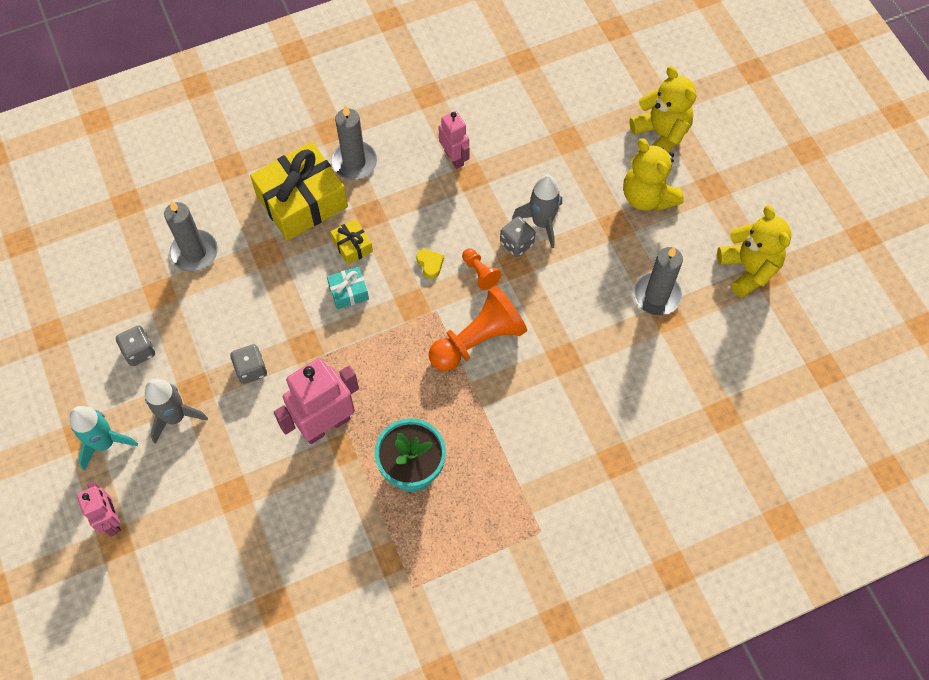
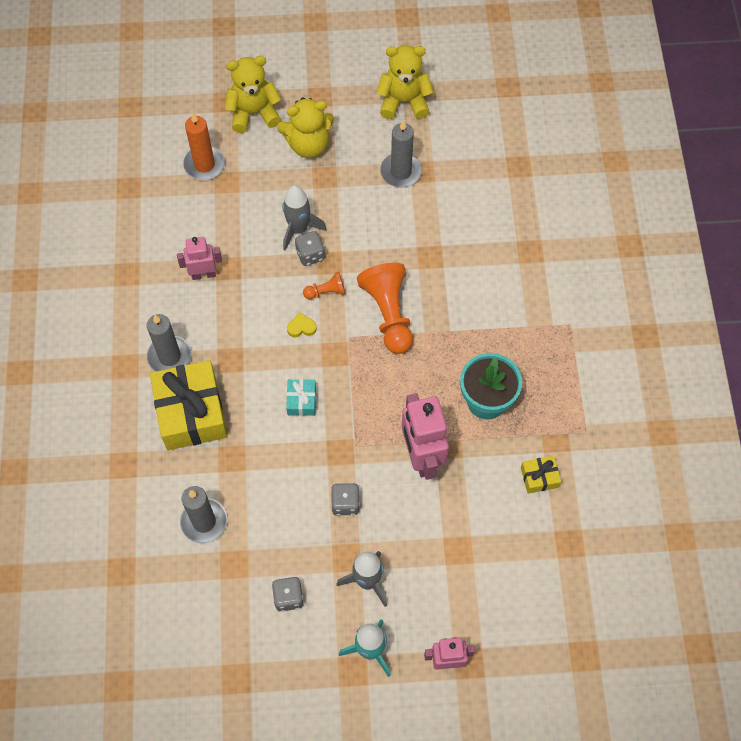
camera: 70 degrees left, 0 degrees up
yellow gift [330,219,373,265] -> yellow gift moved to [521,456,561,494]
none -> orange candle [183,113,225,180]

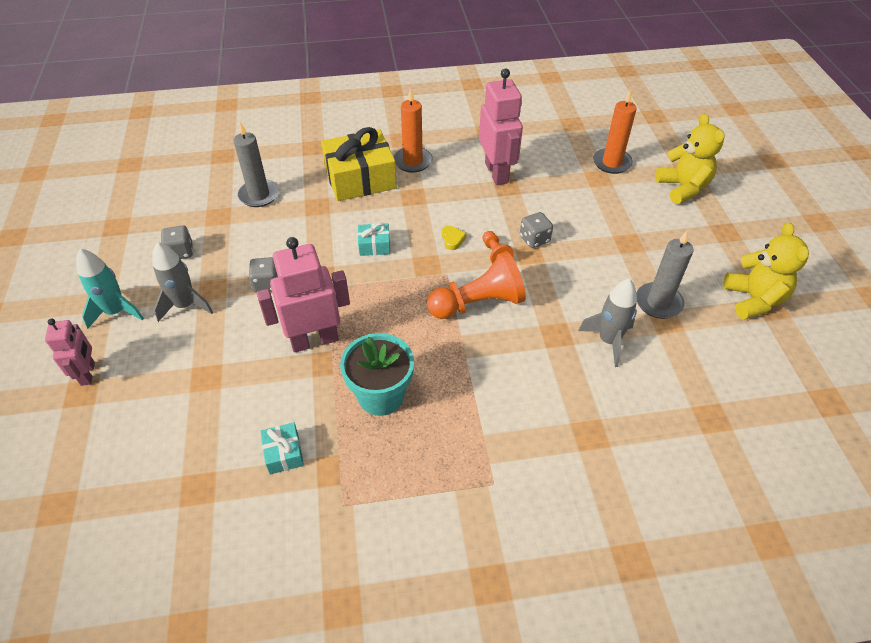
camera: 85 degrees right, 15 degrees down
grey candle [147,314,192,372] -> orange candle [394,89,432,173]
pink robot [177,237,222,280] -> pink robot [479,68,523,185], size x1.71
yellow teddy bear [277,97,334,158] -> none
grey rocket [282,185,326,250] -> grey rocket moved to [578,278,637,367]
yellow gift [521,456,561,494] -> turquoise gift [260,422,304,474]

